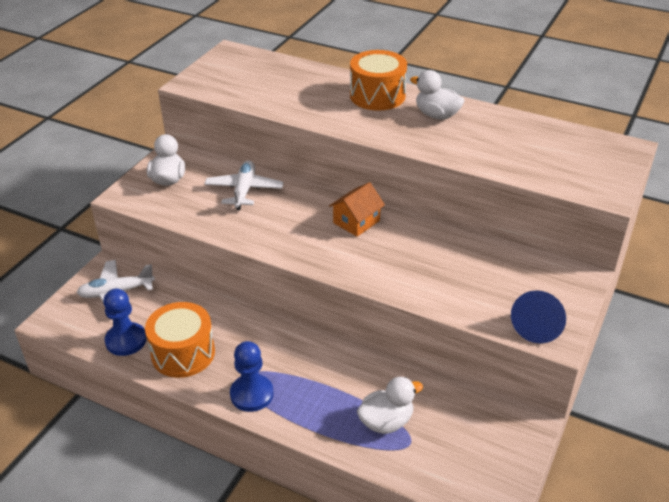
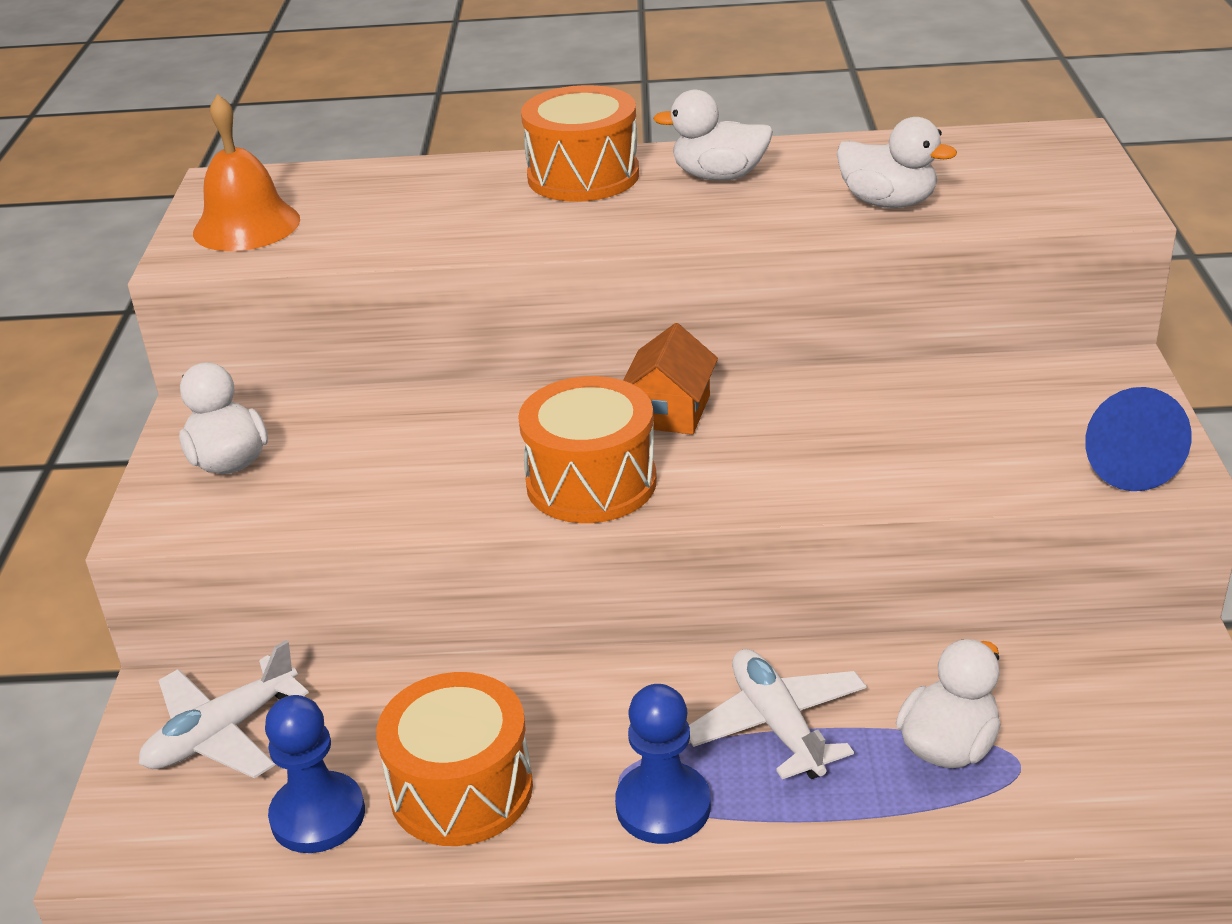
camera: 25 degrees left, 5 degrees down
white plane [204,160,284,210] -> white plane moved to [689,649,866,779]
none -> orange bell [193,94,300,251]
none -> orange drum [518,376,657,523]
none -> white duck [837,117,957,208]

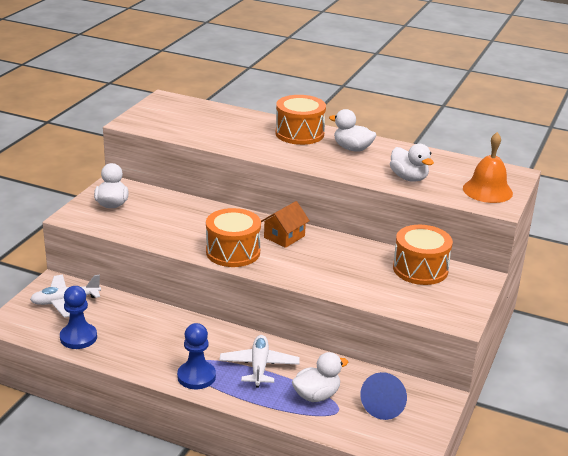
camera: 20 degrees right, 5 degrees down
orange bell [193,94,300,251] -> orange bell moved to [463,132,513,203]
orange drum [376,672,533,846] -> orange drum moved to [393,225,453,285]
blue cone [1085,387,1192,491] -> blue cone moved to [361,372,407,420]

